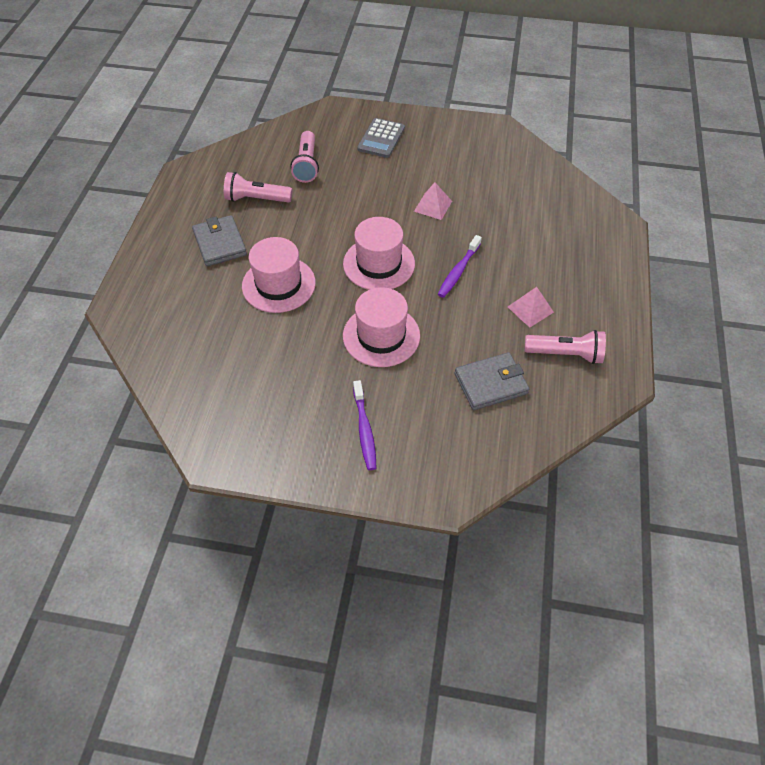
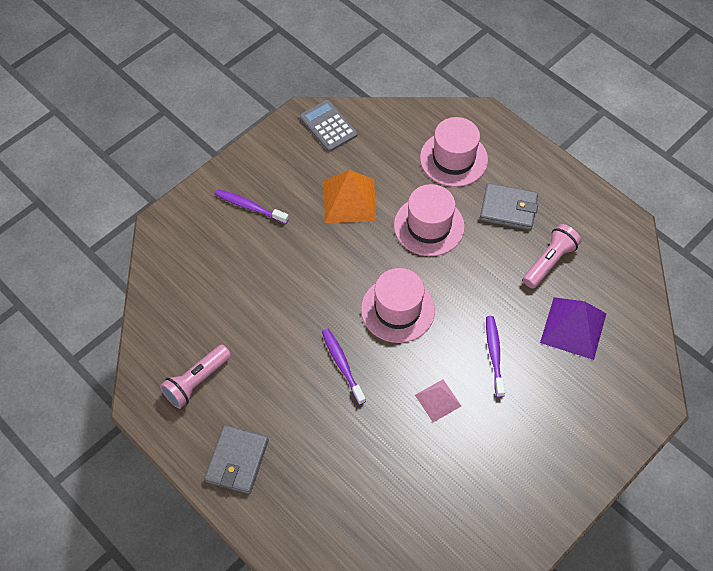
camera: 125 degrees right, 5 degrees up
pink flashlight [291,131,319,183] -> purple pyramid [540,297,606,360]
pink hat [343,287,420,367] -> pink hat moved to [420,117,488,187]
grey calculator [357,118,405,158] -> grey calculator moved to [300,100,357,152]
grey wallet [454,352,529,410] -> grey wallet moved to [204,425,269,494]
pink pyramid [508,287,554,328] -> none
none -> orange pyramid [324,170,376,223]
none -> purple toothbrush [486,316,505,397]

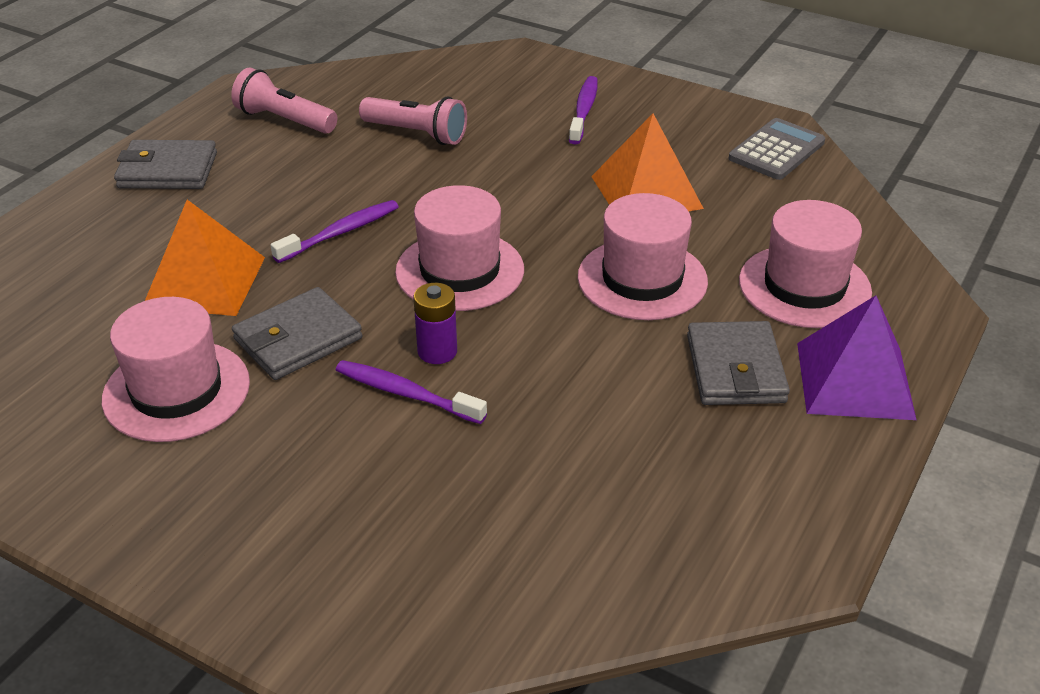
camera: 75 degrees right, 20 degrees down
pink pyramid [415,380,461,422] -> grey wallet [232,287,363,380]
purple toothbrush [486,316,505,397] -> purple toothbrush turned 135 degrees counterclockwise [336,360,487,424]
pink flashlight [523,224,581,288] -> pink flashlight moved to [359,96,467,145]
purple pyramid [540,297,606,360] -> purple pyramid moved to [797,295,917,420]
none -> pink hat [102,297,250,442]
none -> orange pyramid [145,200,265,316]
none -> purple battery [413,283,457,364]

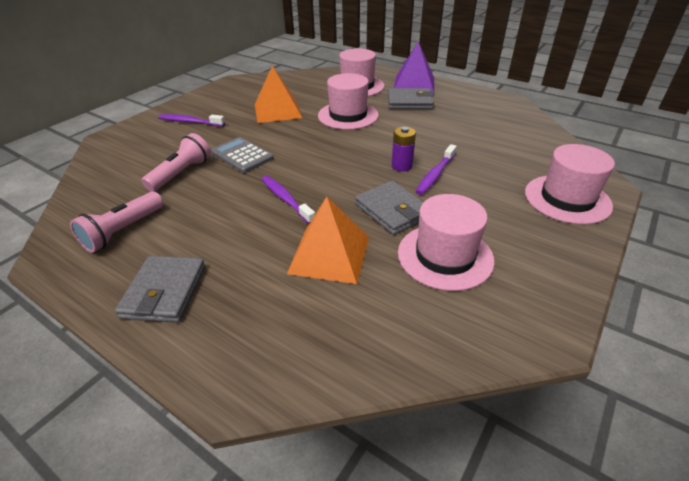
camera: 85 degrees left, 0 degrees up
pink hat [395,185,524,311] -> pink hat moved to [525,144,615,224]
grey calculator [729,118,825,180] -> grey calculator moved to [211,137,274,173]

